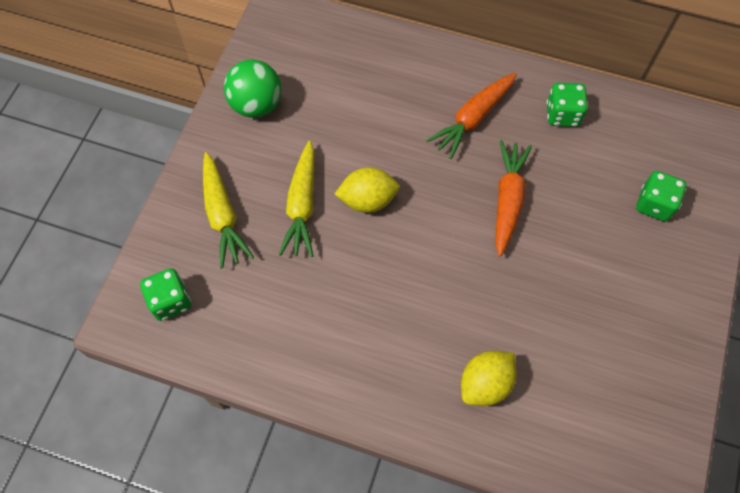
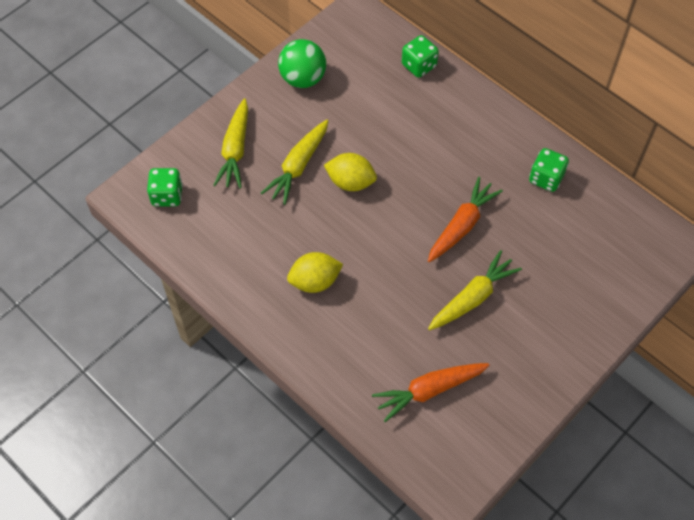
camera: 25 degrees right, 5 degrees down
orange carrot [426,73,517,159] -> orange carrot moved to [372,363,490,422]
yellow lemon [461,351,517,406] -> yellow lemon moved to [287,252,343,293]
green dice [636,171,687,222] -> green dice moved to [402,35,439,78]
none -> yellow carrot [428,250,522,330]

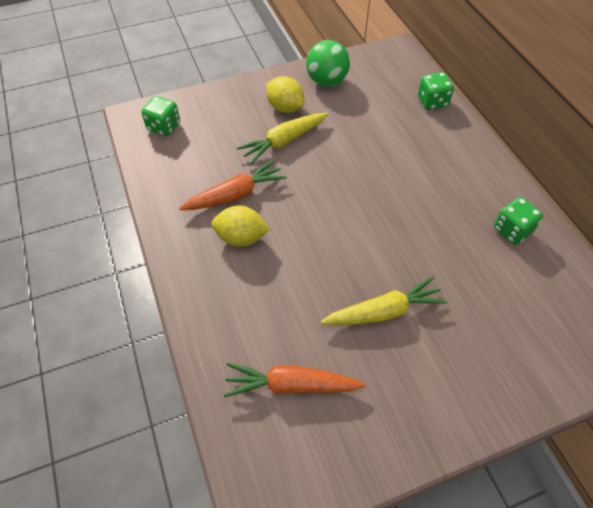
camera: 25 degrees right, 5 degrees down
yellow carrot [213,98,248,188] -> none
yellow lemon [324,153,377,191] -> yellow lemon moved to [266,76,304,113]
orange carrot [428,177,503,262] -> orange carrot moved to [179,160,287,210]

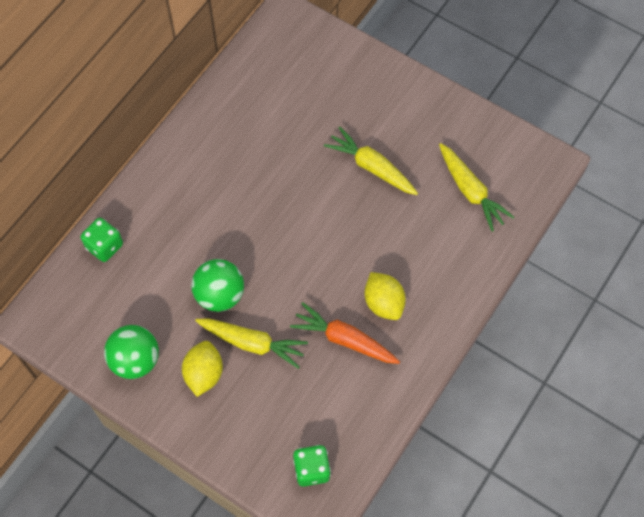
camera: 125 degrees left, 10 degrees up
orange carrot [224,363,365,398] -> yellow carrot [439,143,514,231]
green dice [494,197,543,244] -> none
none -> green ball [191,259,244,312]

